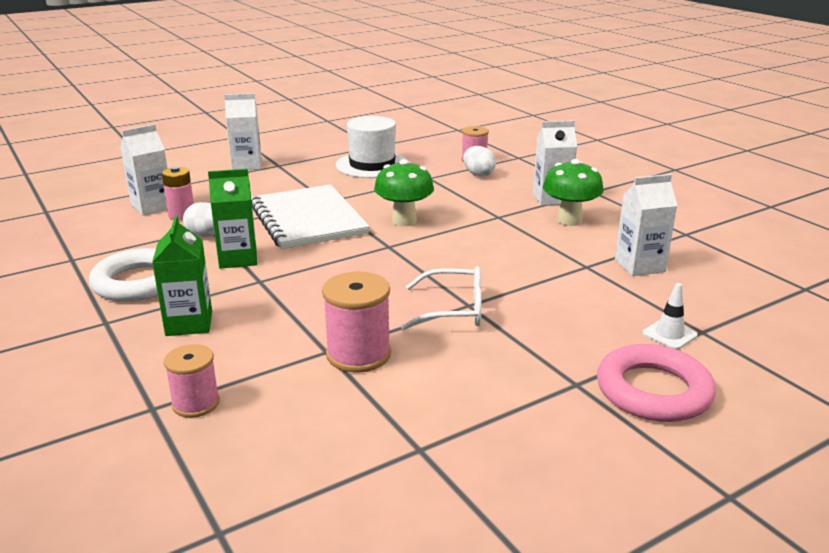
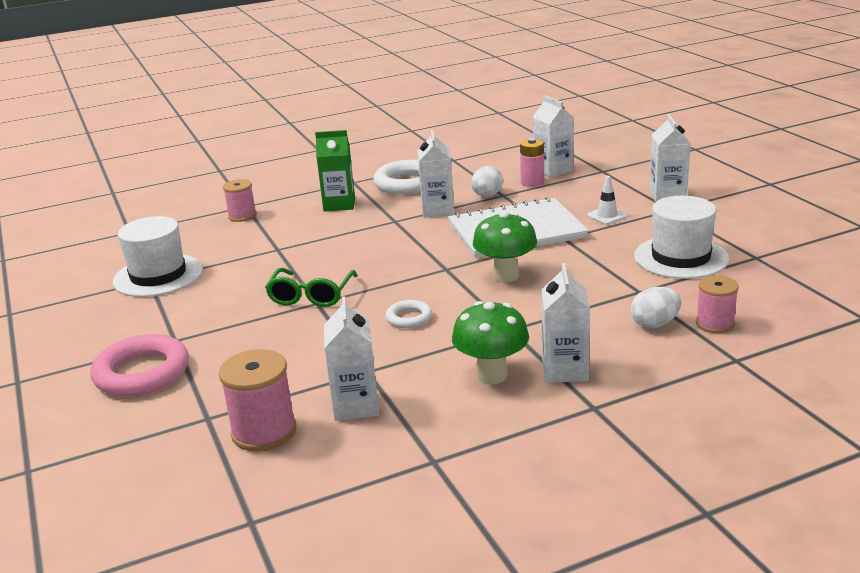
camera: 100 degrees right, 0 degrees up
green carton [208,169,257,269] -> white carton [418,130,454,218]
pink spool [322,272,391,373] -> pink spool moved to [219,349,297,452]
white glasses [401,266,482,330] -> green glasses [265,268,358,307]
white traffic cone [642,283,698,350] -> white traffic cone moved to [587,176,628,225]
none -> white hat [113,216,203,297]
none -> white ring [386,300,432,328]

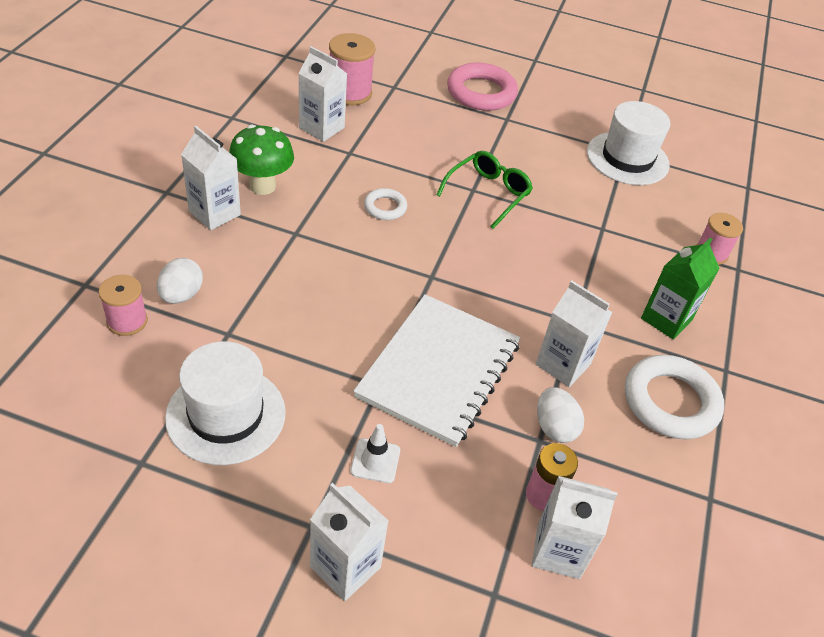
camera: 125 degrees right, 20 degrees up
green glasses [265,268,358,307] -> green glasses turned 75 degrees clockwise [436,151,533,229]
green mushroom [473,212,537,282] -> none

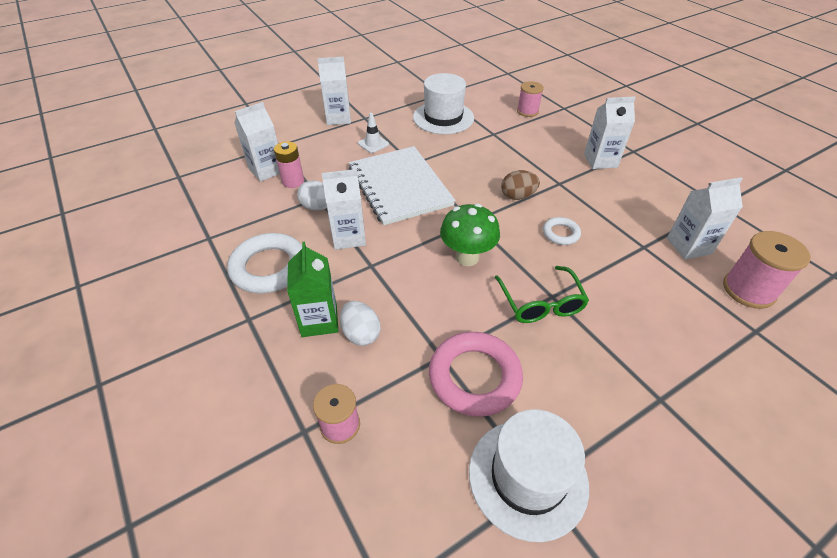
camera: 135 degrees right, 0 degrees up
white egg [157,258,203,304] -> white egg moved to [340,301,380,346]
green mushroom [229,125,294,195] -> green mushroom moved to [440,204,500,266]
pink ring [447,63,518,111] -> pink ring moved to [429,332,523,417]
none -> brown egg [501,170,540,200]

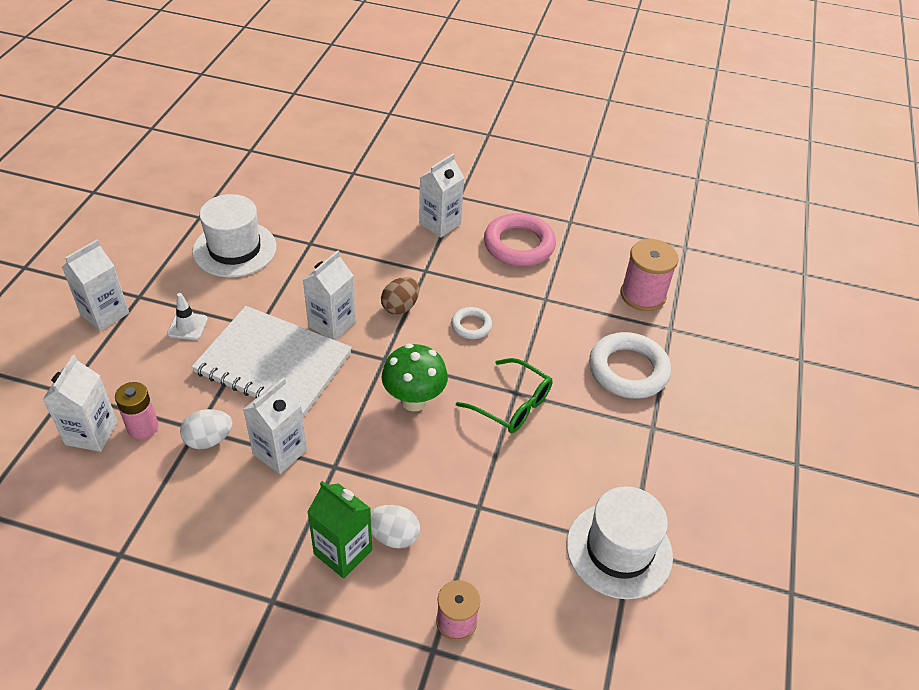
camera: 45 degrees left, 0 degrees up
white ring [227,233,302,294] -> white ring moved to [589,332,671,399]
pink ring [429,332,523,417] -> pink ring moved to [484,213,556,267]
pink spool [517,81,544,117] -> none
white carton [667,177,743,260] -> white carton moved to [303,250,356,340]

